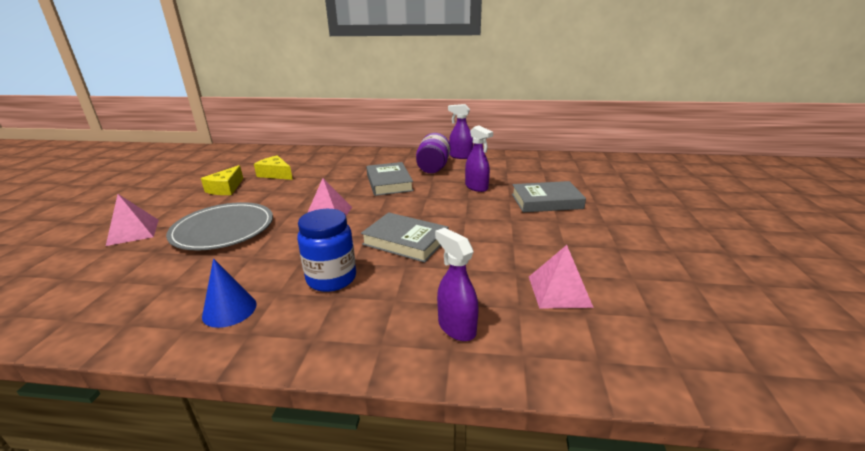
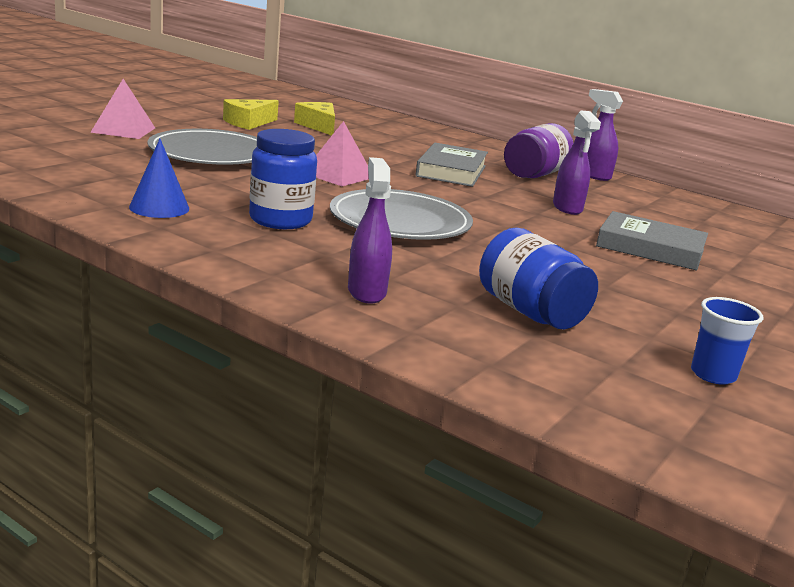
camera: 25 degrees right, 5 degrees down
grey book [361,212,448,263] -> grey plate [330,189,473,240]
pink pyramid [529,245,594,309] -> blue jar [479,228,598,329]
none -> blue cup [691,297,764,385]

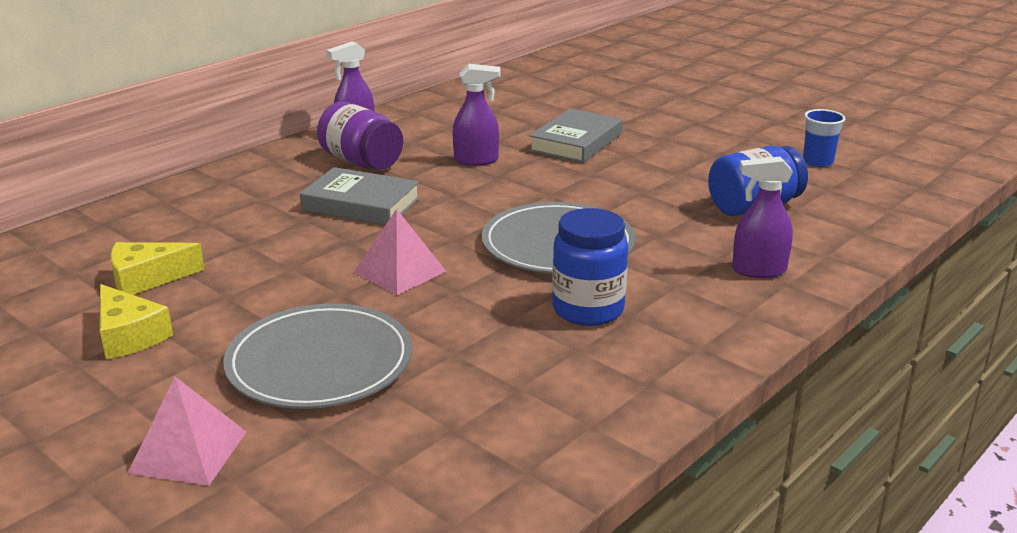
camera: 80 degrees left, 5 degrees up
blue cone [129,139,189,218] -> none

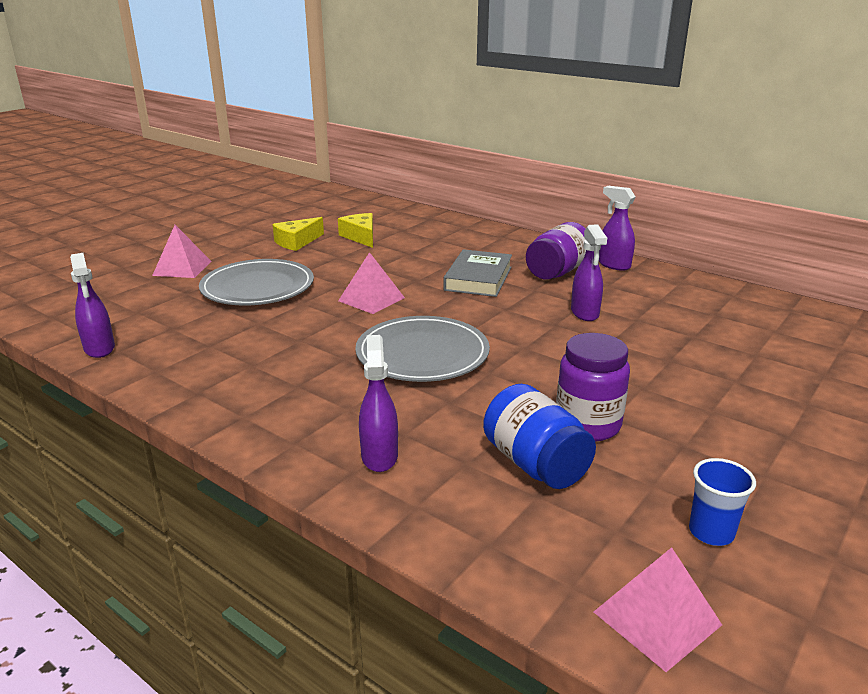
camera: 85 degrees right, 0 degrees up
grey book [529,108,622,163] -> none
blue jar [552,208,628,326] -> none
none -> purple spray bottle [70,253,115,358]
none -> purple jar [556,333,630,441]
none -> pink pyramid [594,547,722,672]

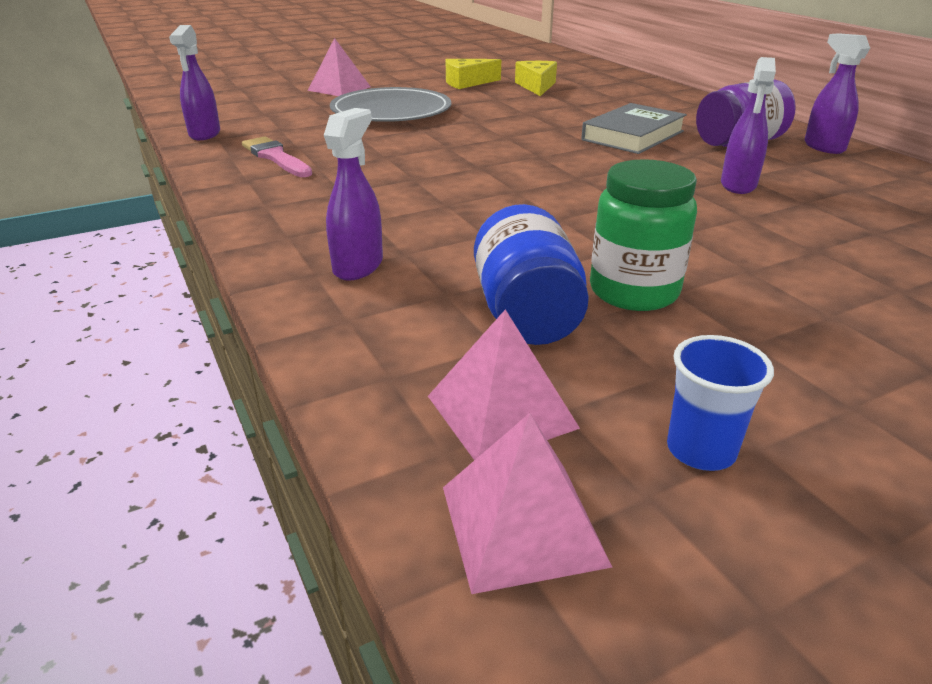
camera: 25 degrees right, 5 degrees up
pink pyramid [338,252,405,314] -> pink pyramid moved to [428,309,580,460]
grey plate [355,316,490,382] -> none
purple jar [556,333,630,441] -> green jar [590,159,697,311]
none -> pink brush [242,136,312,177]

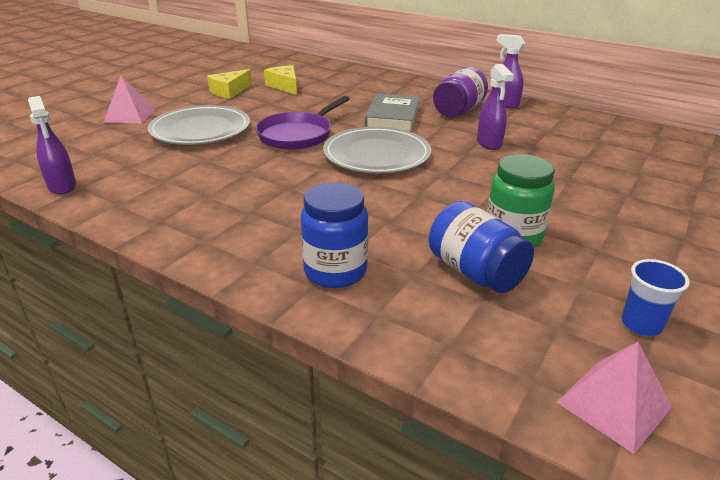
camera: 30 degrees left, 0 degrees up
pink brush [242,136,312,177] -> none
purple spray bottle [324,108,383,281] -> blue jar [301,182,368,288]
pink pyramid [428,309,580,460] -> none
none -> purple pan [255,96,350,150]
none -> grey plate [323,127,431,174]

